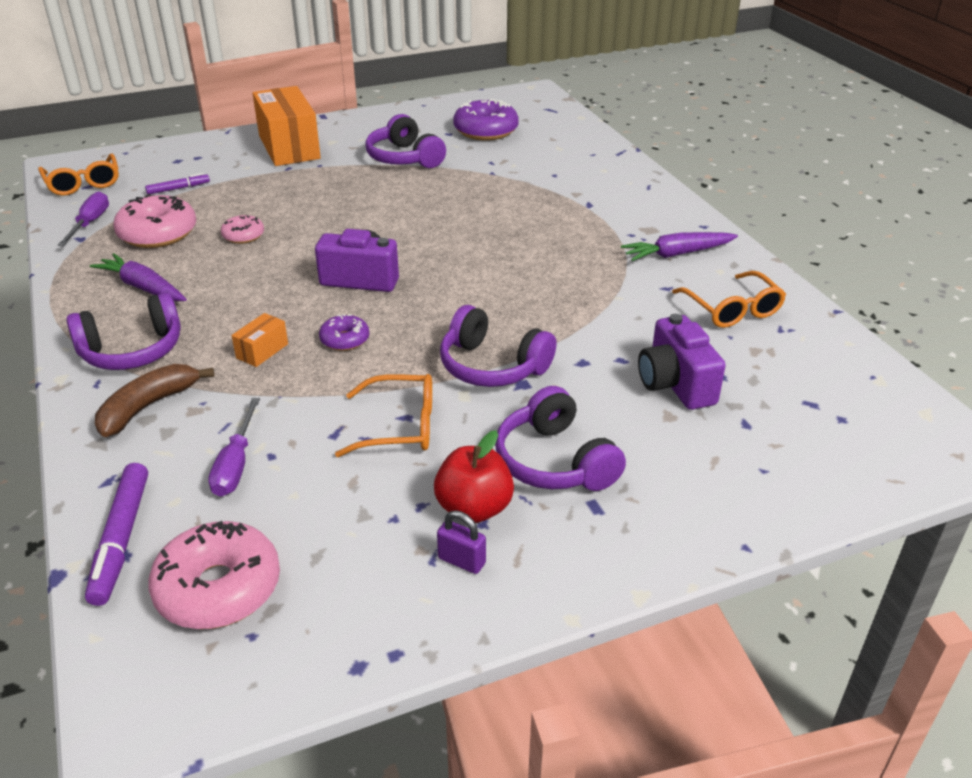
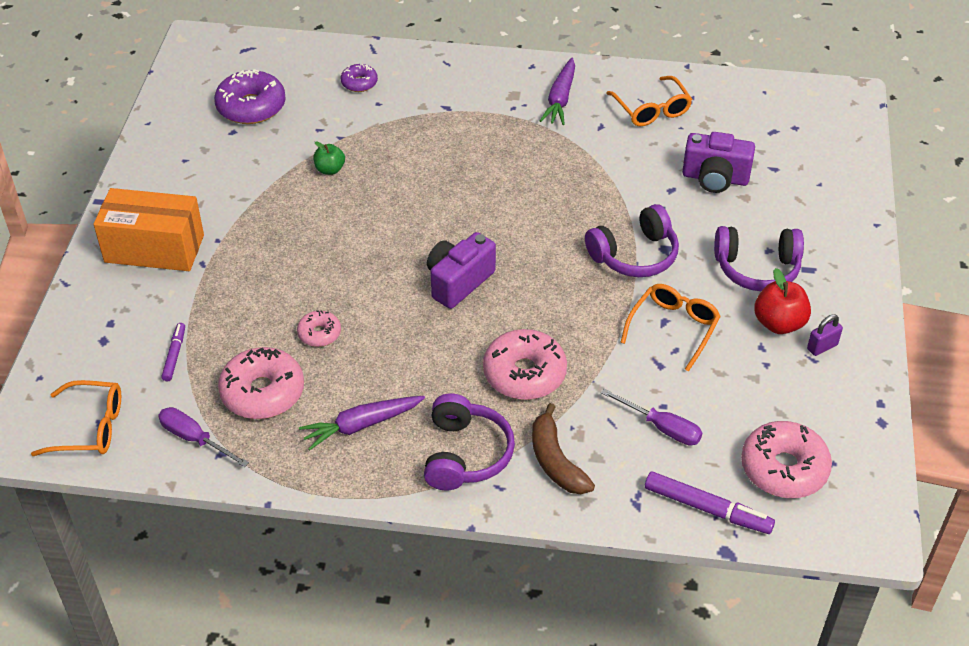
camera: 60 degrees left, 10 degrees up
orange box [231,313,288,367] -> pink donut [483,329,567,400]
purple donut [319,314,369,351] -> purple donut moved to [341,64,378,92]
purple headphones [365,114,446,168] -> none
orange glasses [672,271,786,328] -> orange glasses turned 60 degrees clockwise [606,76,692,126]
none -> green apple [313,141,345,175]

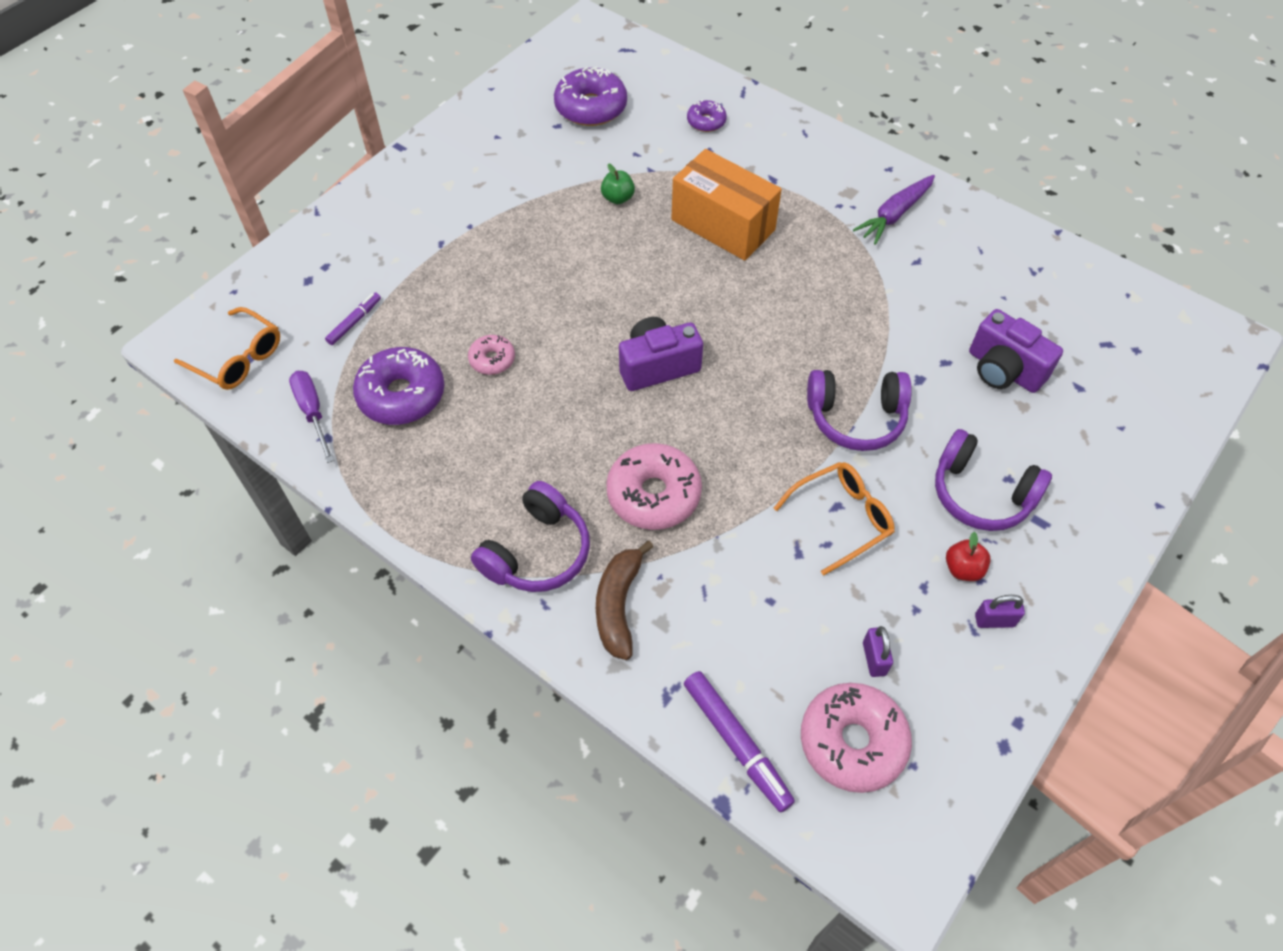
camera: 30 degrees right, 10 degrees up
orange box [93,188,204,271] -> orange box moved to [671,149,782,261]
pink donut [218,347,304,419] -> purple donut [353,347,445,425]
purple carrot [299,396,425,450] -> none
purple screwdriver [601,388,702,446] -> none
orange glasses [606,76,692,126] -> none
red apple [754,268,811,334] -> red apple [946,532,991,581], size x0.63
none -> purple padlock [863,626,893,677]

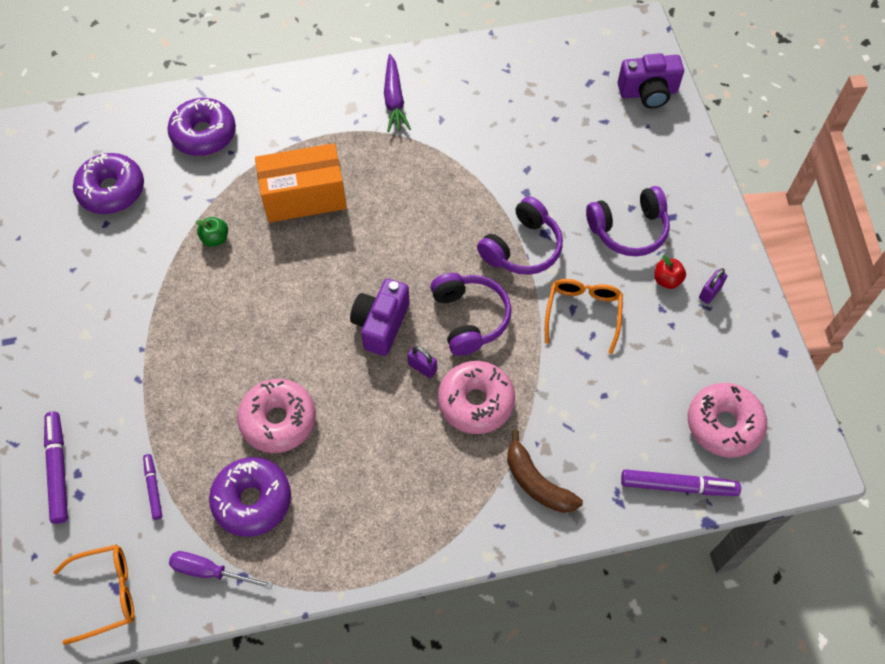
camera: 50 degrees left, 5 degrees up
pink donut [468,335,515,375] -> pink donut [237,379,316,453], size x1.86
purple headphones [471,481,590,592] -> purple headphones moved to [430,273,512,356]
purple donut [687,100,727,132] -> purple donut [167,98,236,156], size x1.86
purple padlock [863,626,893,677] -> purple padlock moved to [408,346,437,378]
purple camera [969,309,1063,393] -> purple camera moved to [618,53,684,108]
none -> purple marker [44,411,68,524]

